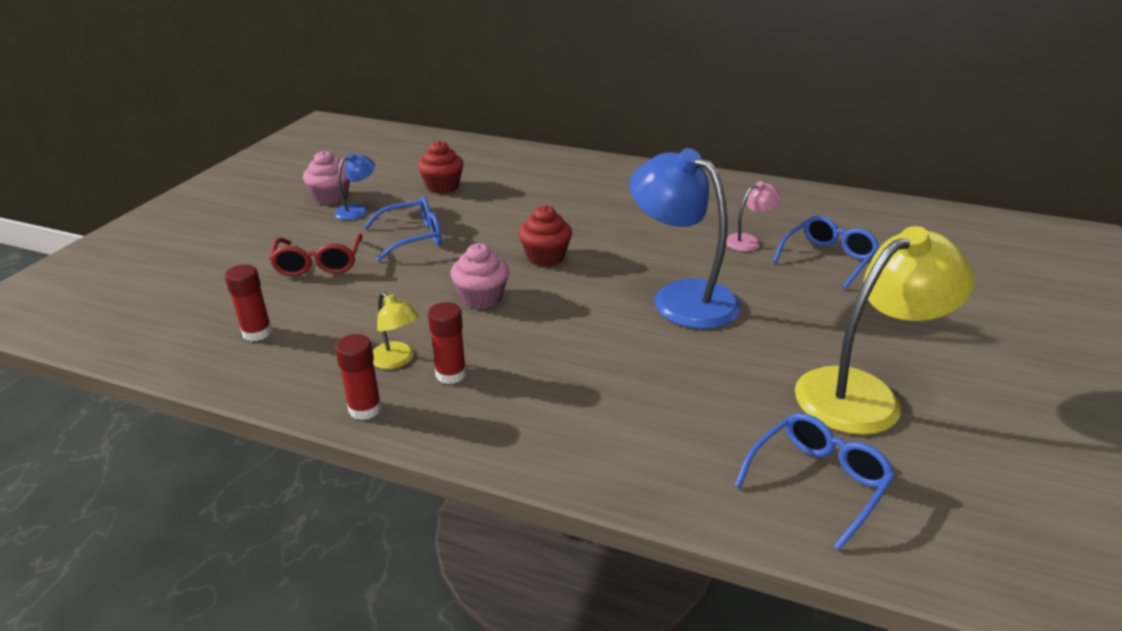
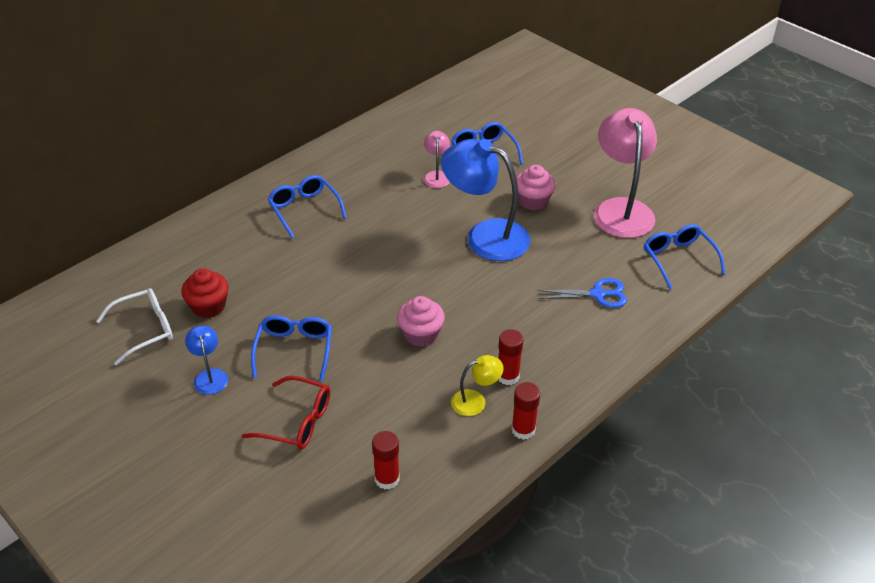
camera: 65 degrees left, 10 degrees up
pink cupcake [303,151,350,205] -> pink cupcake moved to [516,165,556,210]
red cupcake [519,206,572,267] -> none
blue lamp [630,148,741,329] -> blue lamp turned 45 degrees clockwise [441,139,530,261]
yellow lamp [795,226,975,435] -> pink lamp [594,108,657,238]
none -> white glasses [96,288,173,365]
none -> blue glasses [268,175,347,238]
none -> blue scissors [538,278,627,308]

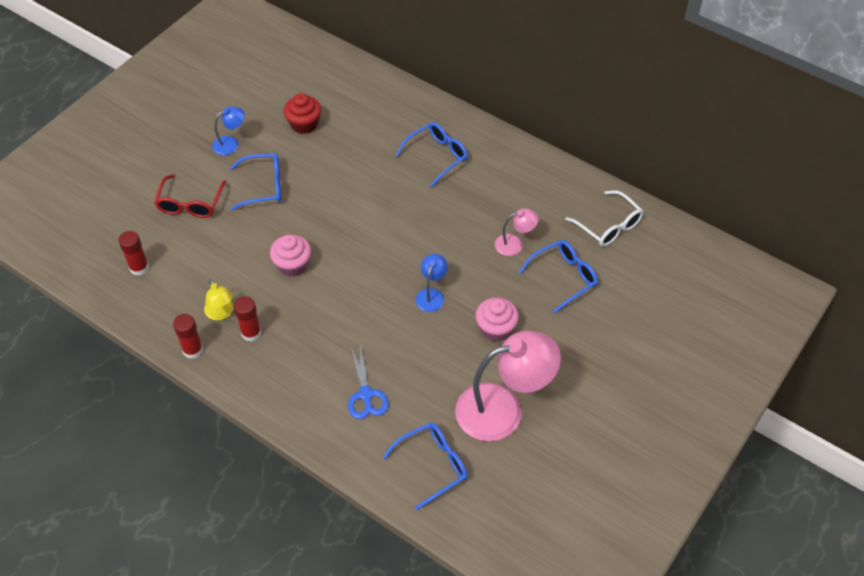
camera: 80 degrees right, 10 degrees up
white glasses [96,288,173,365] -> white glasses moved to [565,190,644,247]
blue lamp [441,139,530,261] -> blue lamp [415,254,448,312], size x0.47

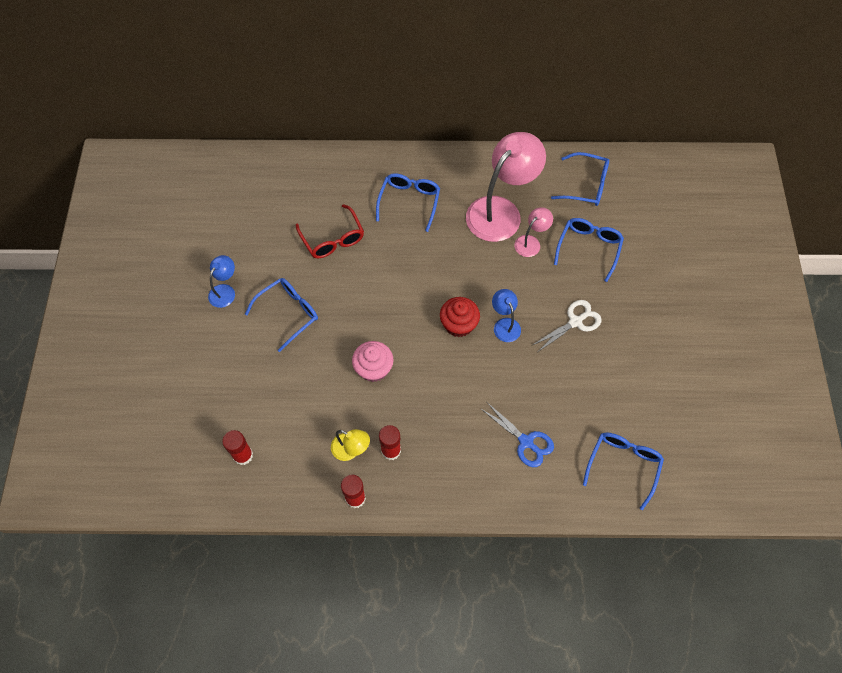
camera: 35 degrees left, 10 degrees up
red glasses [154,174,226,218] -> red glasses moved to [296,204,364,258]
red cupcake [284,93,321,134] -> red cupcake moved to [440,297,480,337]
pink lamp [455,331,561,441] -> pink lamp moved to [466,132,546,242]
pink cupcake [475,297,519,341] -> white scissors [533,300,602,352]
white glasses [565,190,644,247] -> blue glasses [551,152,609,206]

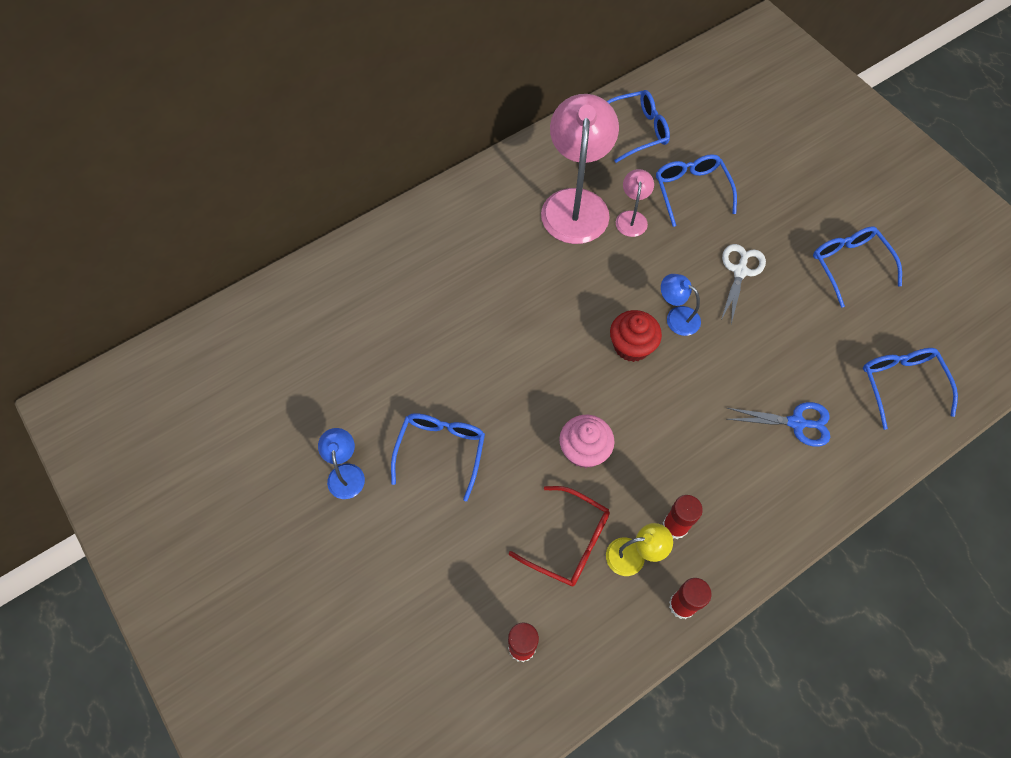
camera: 35 degrees left, 0 degrees up
red glasses [296,204,364,258] -> red glasses moved to [509,486,610,586]
blue glasses [376,173,440,232] -> blue glasses moved to [813,227,902,308]

